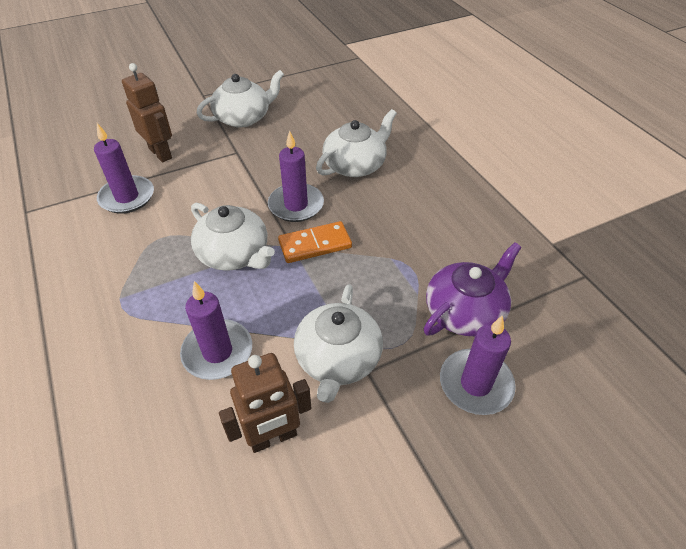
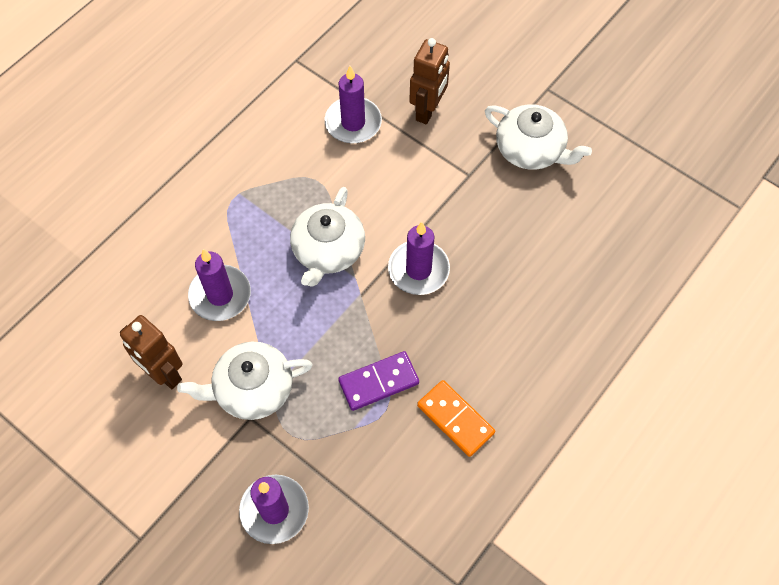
camera: 65 degrees right, 15 degrees up
orange domino [278,221,352,263] -> orange domino moved to [417,380,495,457]
white teapot [316,109,397,177] -> none
purple teapot [424,242,522,336] -> none
none -> purple domino [338,351,419,411]

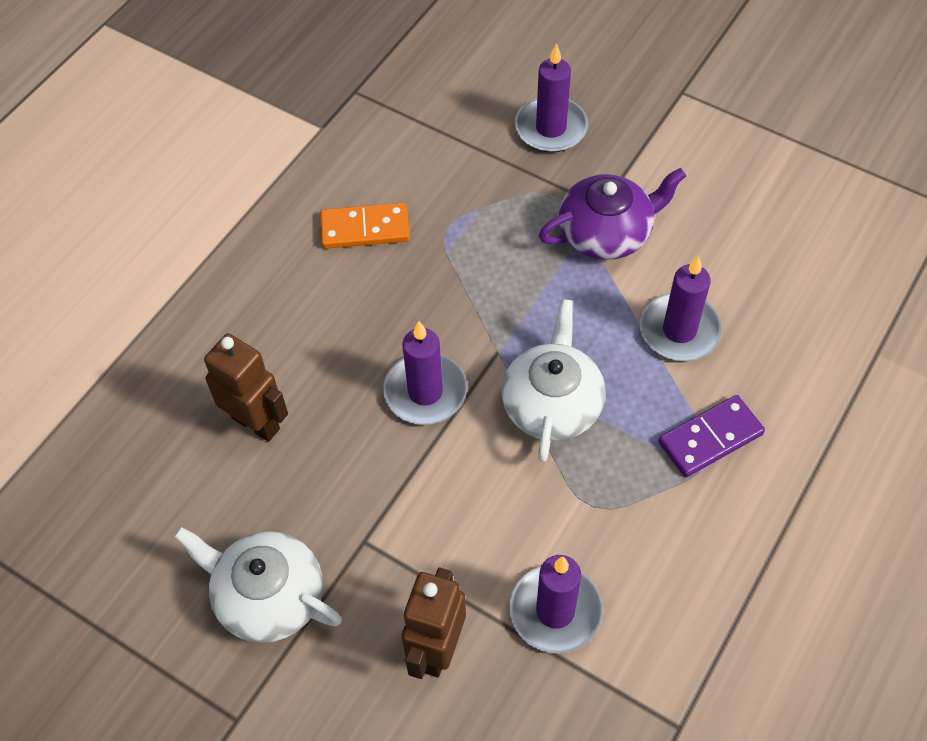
camera: 175 degrees right, 5 degrees down
brown robot [120,315,182,389] -> brown robot moved to [204,333,288,442]
white teapot [177,342,313,420] -> purple teapot [539,168,686,260]
purple domino [338,351,419,411] -> purple domino moved to [658,395,765,477]
orange domino [417,380,495,457] -> orange domino turned 45 degrees counterclockwise [320,202,410,249]

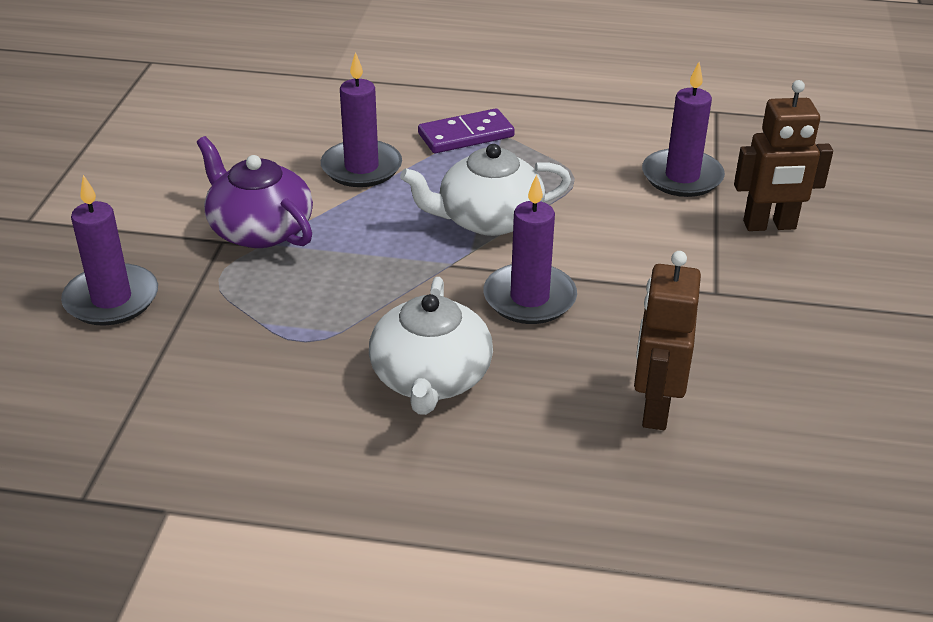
camera: 115 degrees left, 20 degrees down
white teapot [174,527,342,643] -> white teapot moved to [369,277,493,415]
orange domino [320,202,410,249] -> none
purple domino [658,395,765,477] -> purple domino turned 60 degrees counterclockwise [418,108,515,153]

